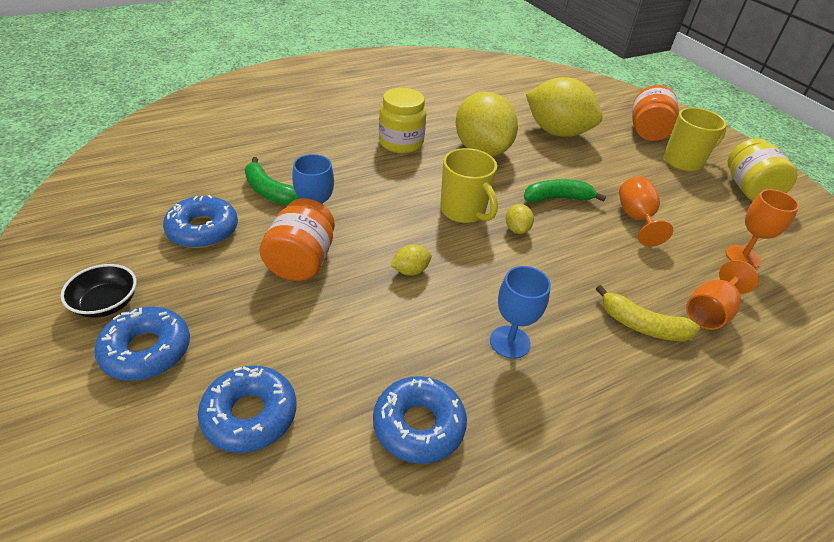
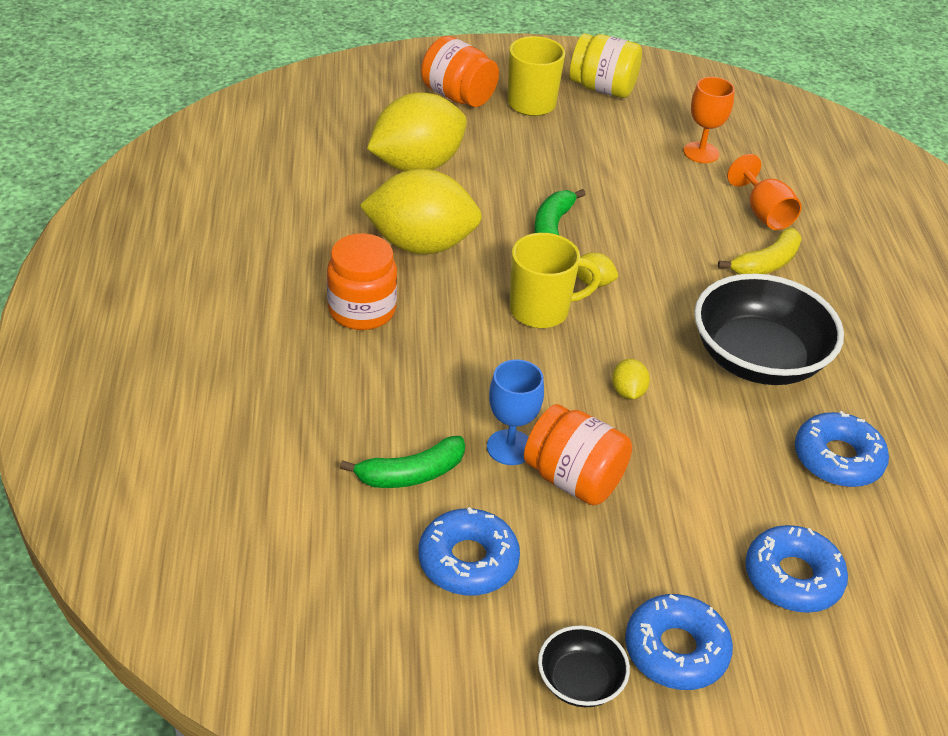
camera: 65 degrees left, 0 degrees up
yellow jar [379,88,426,154] -> orange jar [327,233,397,330]
blue goblet [490,266,551,359] -> black bowl [694,273,844,385]
orange goblet [619,176,673,246] -> none

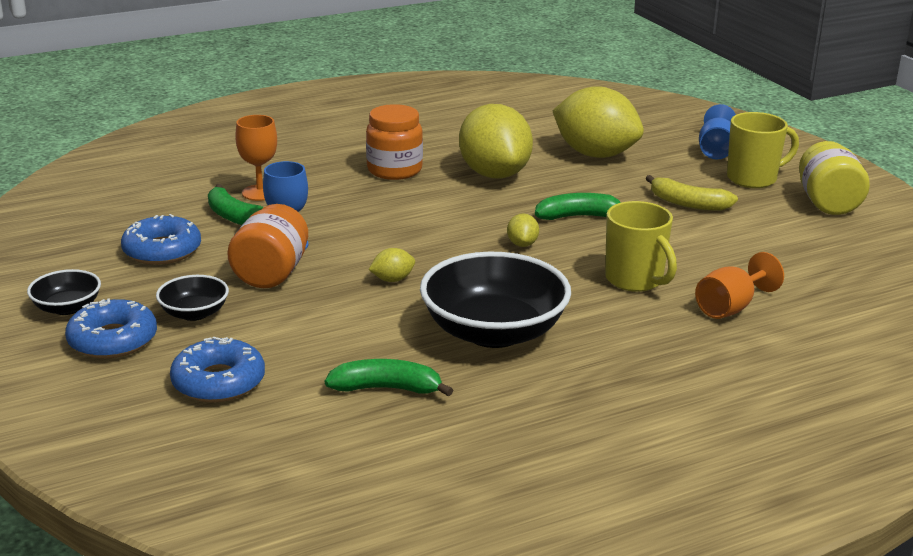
camera: 70 degrees right, 15 degrees down
orange jar [421,36,499,107] -> blue goblet [699,104,736,159]
yellow mug [510,233,601,328] -> yellow mug moved to [605,201,677,292]
orange goblet [684,77,735,163] -> orange goblet moved to [235,115,277,201]
yellow banana [718,228,802,274] -> yellow banana moved to [645,175,738,211]
blue donut [795,411,889,487] -> green banana [325,359,453,396]
none -> black bowl [156,275,229,321]

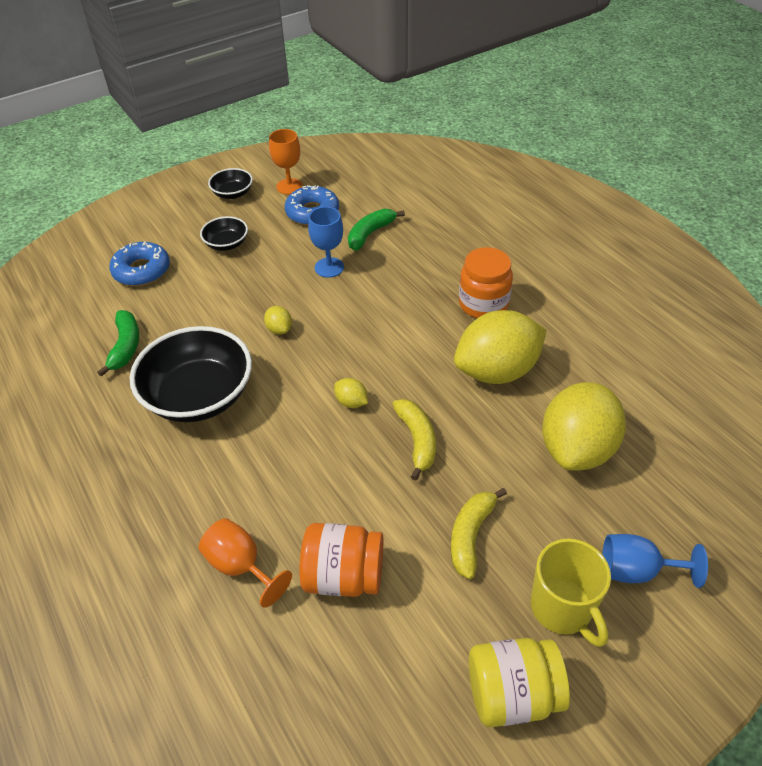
camera: 85 degrees right, 20 degrees up
blue donut [65,298,157,358] -> none
orange jar [227,204,308,288] -> orange jar moved to [299,523,383,597]
orange goblet [235,115,277,201] -> orange goblet moved to [269,129,303,195]
yellow lemon [507,213,539,247] -> yellow lemon turned 45 degrees clockwise [334,378,368,408]
green banana [535,193,621,220] -> yellow banana [392,399,436,481]
yellow mug [605,201,677,292] -> none

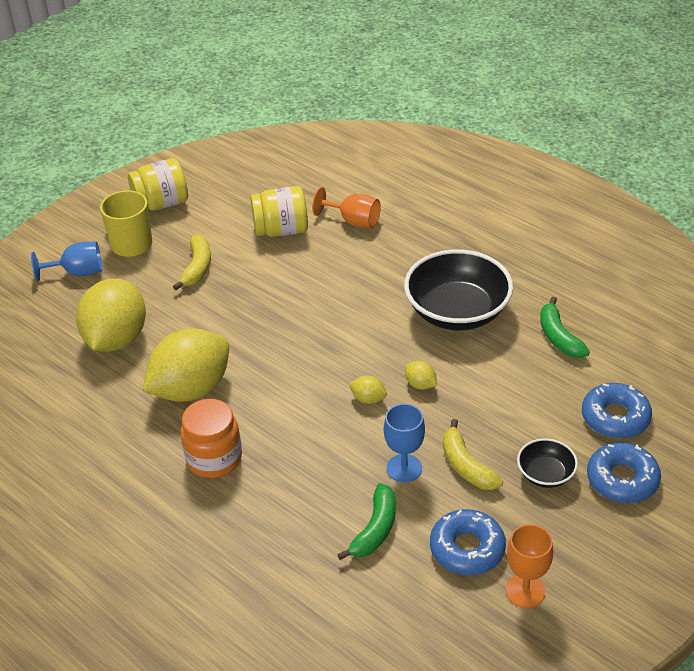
camera: 165 degrees right, 5 degrees down
black bowl [208,168,253,199] -> none
orange jar [299,523,383,597] -> yellow jar [251,186,308,237]
yellow lemon [334,378,368,408] -> yellow lemon moved to [349,376,387,404]
yellow banana [392,399,436,481] -> yellow banana moved to [443,419,503,490]
none -> blue donut [587,442,661,503]

